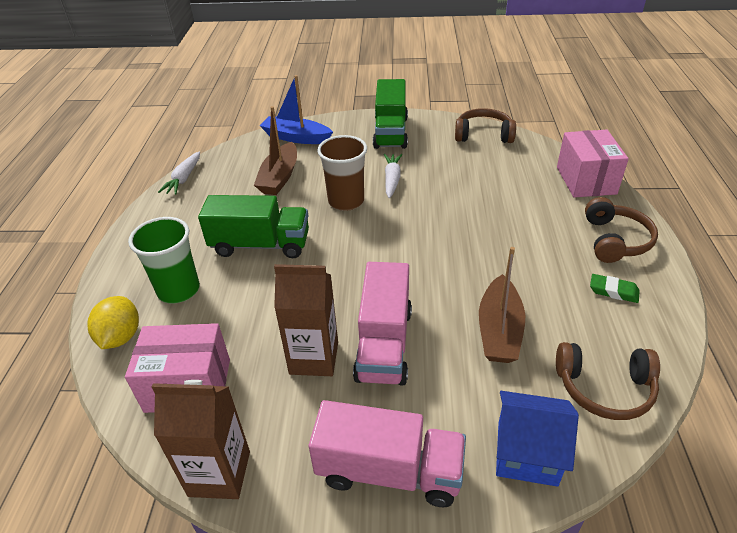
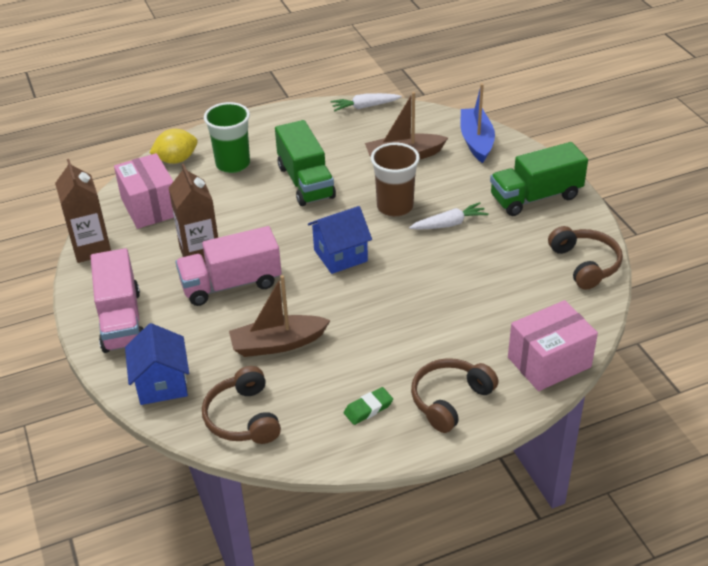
camera: 65 degrees right, 0 degrees up
brown headphones [585,197,658,263] -> brown headphones turned 150 degrees clockwise [411,358,498,433]
green eraser [590,274,640,303] -> green eraser turned 60 degrees clockwise [344,387,393,425]
none -> blue house [308,206,372,274]

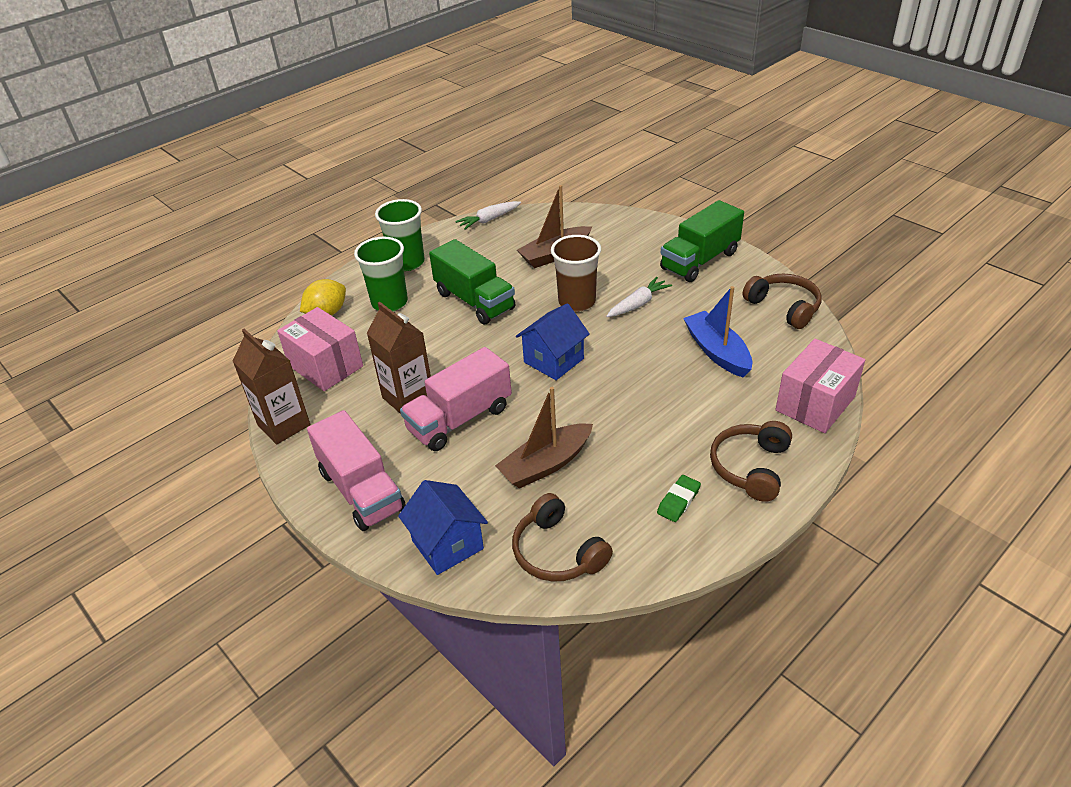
camera: 20 degrees left, 0 degrees up
blue boat [460,83,495,163] -> blue boat moved to [683,286,752,377]
none -> green cup [375,199,425,271]

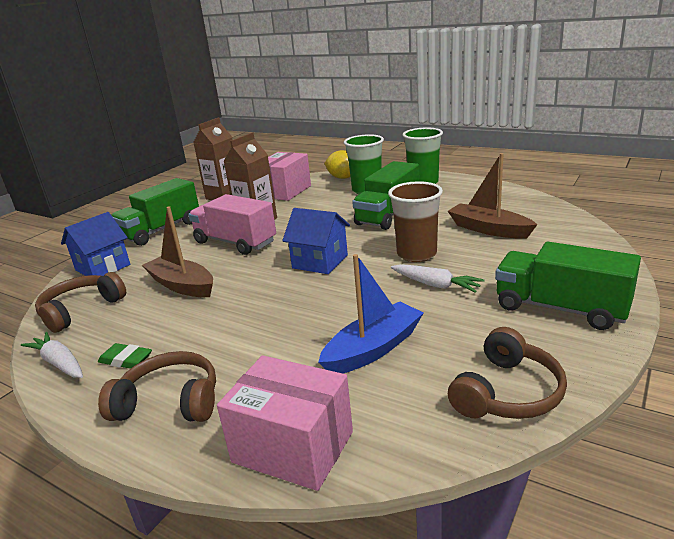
camera: 75 degrees right, 15 degrees down
pink truck [307,410,406,531] -> green truck [111,178,199,246]
white carrot [455,201,521,230] -> white carrot moved to [21,332,83,378]

